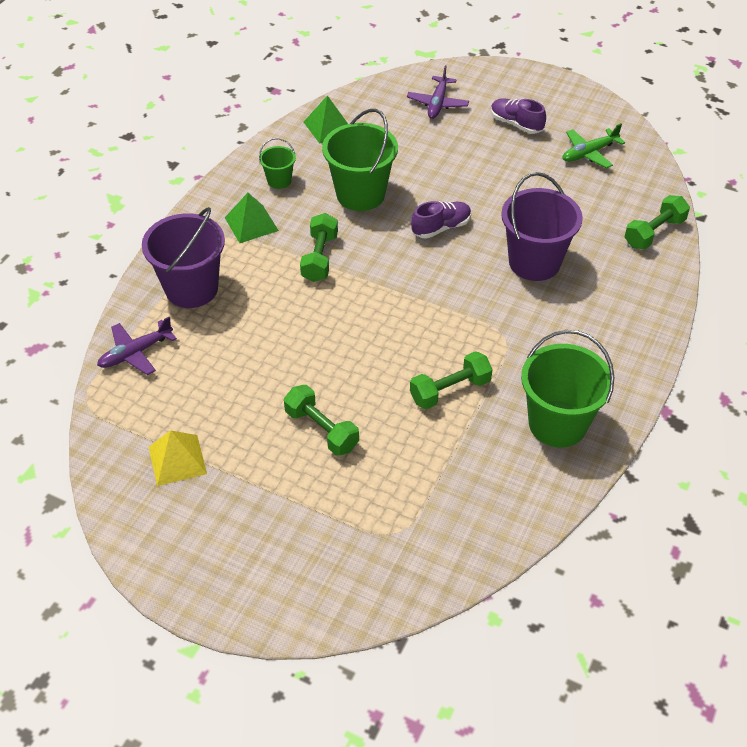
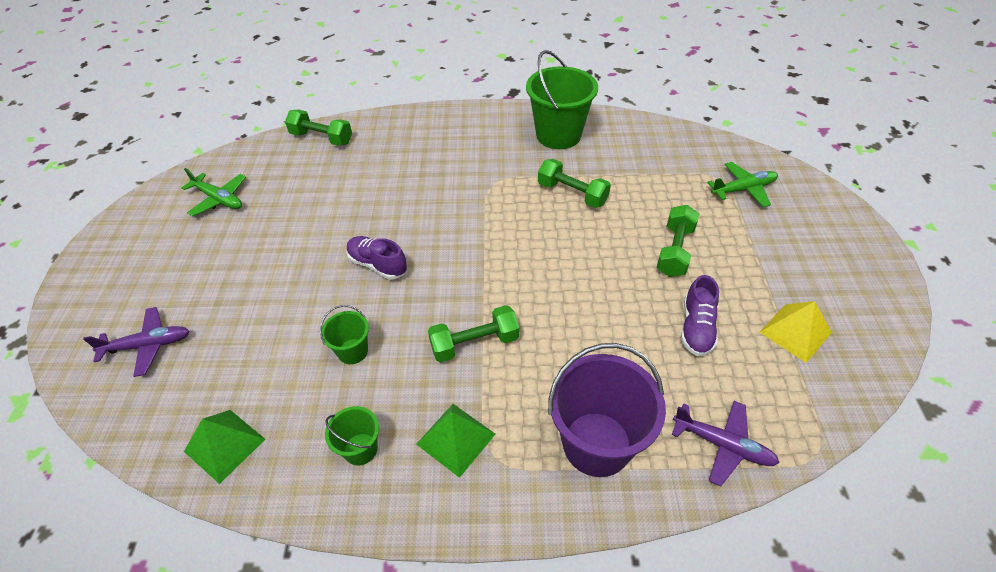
camera: 115 degrees left, 0 degrees up
green bucket [322,109,398,211] -> green bucket [320,305,369,364], size x0.50
purple shoe [491,98,546,134] -> purple shoe moved to [681,275,719,356]
purple bucket [501,172,583,281] -> none
none -> green plane [707,162,778,207]

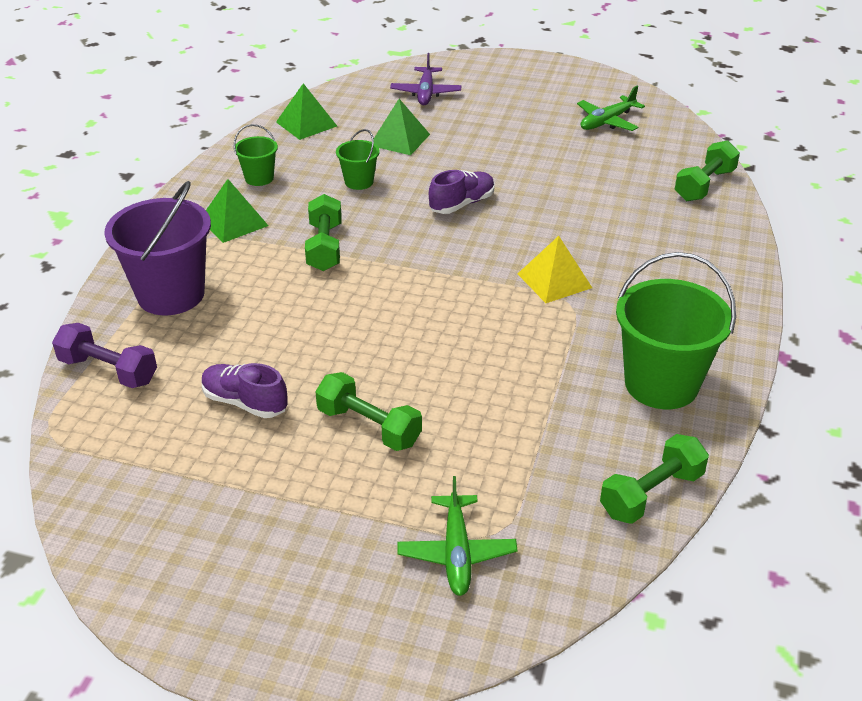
camera: 105 degrees right, 10 degrees down
green dumbbell [538,159,611,208] -> green dumbbell moved to [600,434,709,524]
purple plane [672,401,779,487] -> purple dumbbell [52,323,157,388]
yellow pyramid [760,301,832,363] -> yellow pyramid moved to [518,236,592,303]
none -> green pyramid [374,99,430,155]

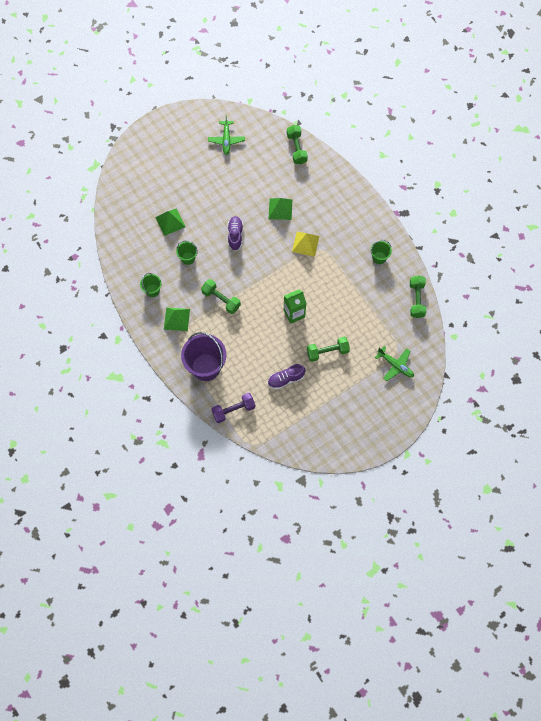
camera: 50 degrees left, 30 degrees up
green pyramid [276,83,337,140] -> green pyramid moved to [269,198,292,220]
purple plane [390,53,461,105] -> none
green bucket [616,252,736,409] -> green bucket [371,240,392,264], size x0.50
none -> green carton [284,289,306,324]

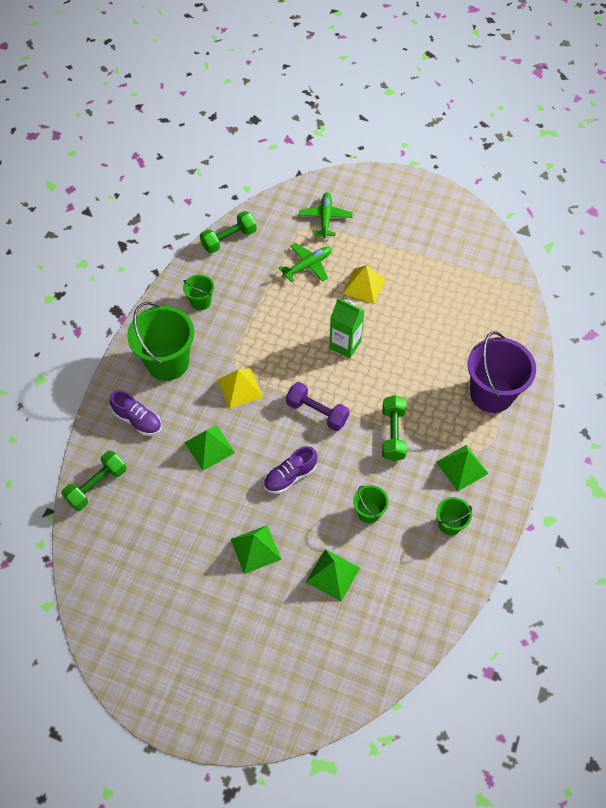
camera: 125 degrees left, 10 degrees down
green plane [208,115,245,155] -> green plane moved to [278,243,332,282]
purple dumbbell [212,393,255,423] -> purple dumbbell moved to [286,382,349,431]
purple shoe [268,364,305,390] -> purple shoe moved to [110,391,161,436]
green dumbbell [307,336,350,362] -> yellow pyramid [343,265,386,304]
none -> green bucket [127,302,194,381]
none -> green pyramid [231,525,282,574]

